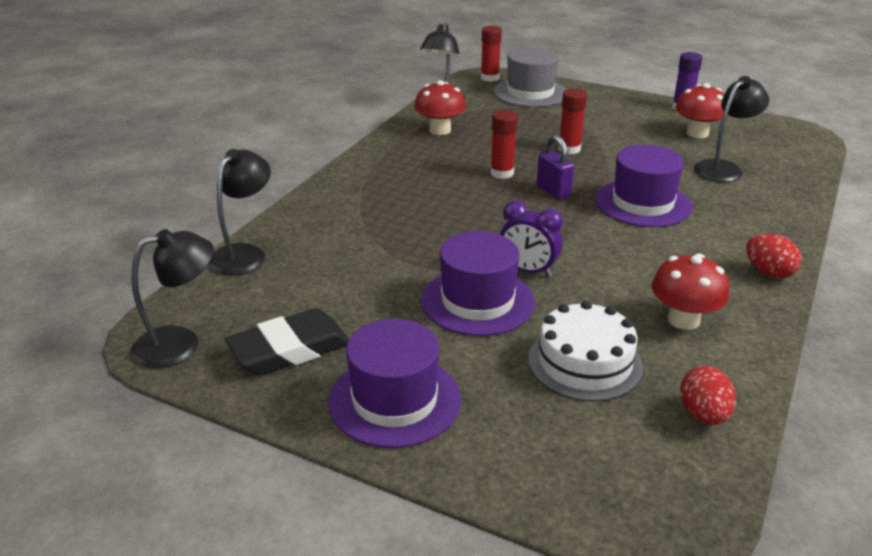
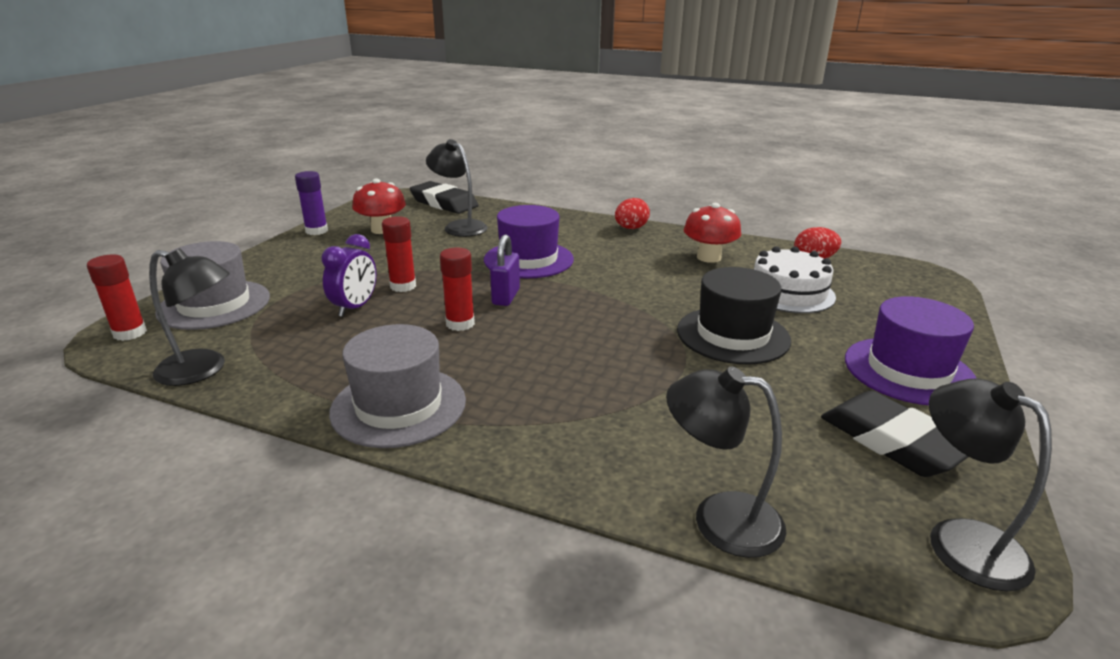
camera: 95 degrees left, 5 degrees down
red mushroom [414,80,466,135] -> none
purple hat [421,231,535,336] -> black hat [677,267,791,365]
purple clock [500,200,563,277] -> purple clock moved to [321,234,377,317]
purple padlock [537,135,574,200] -> purple padlock turned 45 degrees counterclockwise [490,234,520,306]
none -> grey hat [329,324,466,448]
none -> black eraser [410,181,479,214]

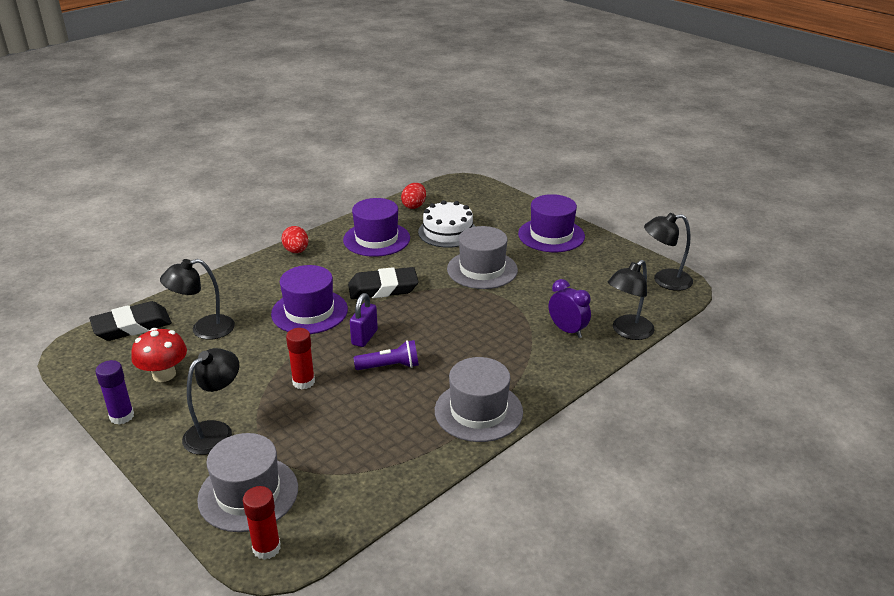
camera: 65 degrees left, 5 degrees up
black lamp [149,248,230,386] -> black lamp moved to [182,348,239,455]
purple clock [321,234,377,317] -> purple clock moved to [549,279,591,338]
red glue stick [440,248,475,331] -> purple flashlight [354,340,419,370]
purple padlock [490,234,520,306] -> purple padlock turned 75 degrees clockwise [350,293,378,347]
black hat [677,267,791,365] -> grey hat [447,226,518,289]
red mushroom [684,203,741,263] -> purple hat [343,198,410,257]
black eraser [821,391,969,477] -> black eraser moved to [348,267,419,299]

